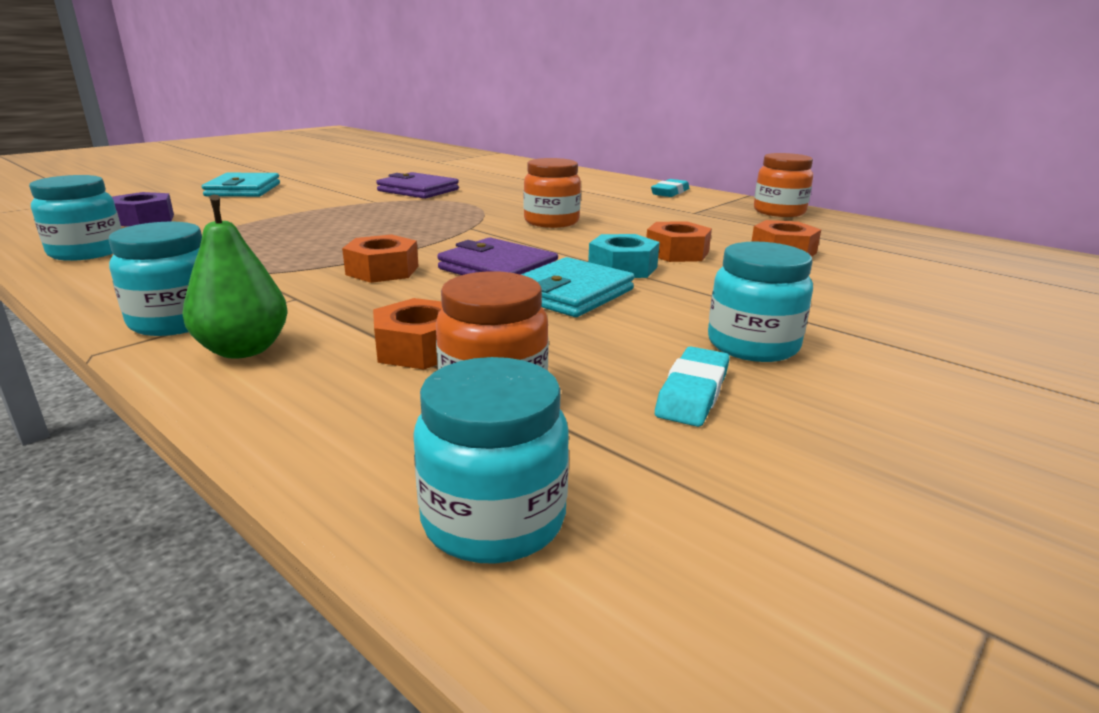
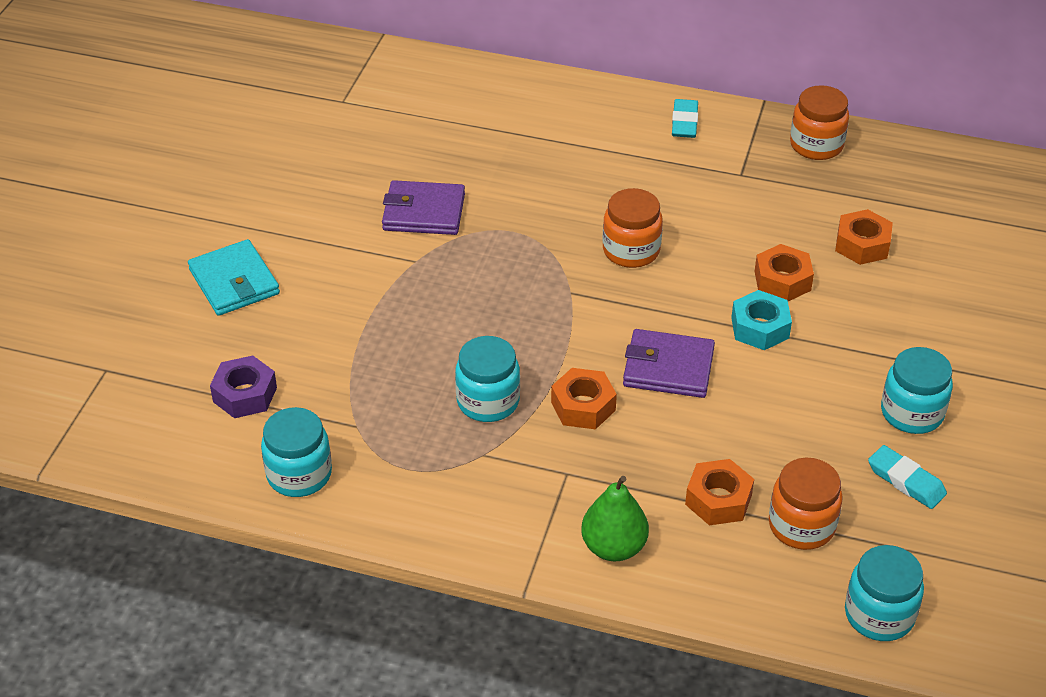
camera: 25 degrees left, 20 degrees up
turquoise jar [109,222,202,336] -> turquoise jar moved to [455,336,520,422]
turquoise wallet [521,257,634,317] -> none
turquoise eraser [655,347,730,427] -> turquoise eraser turned 45 degrees counterclockwise [868,445,947,509]

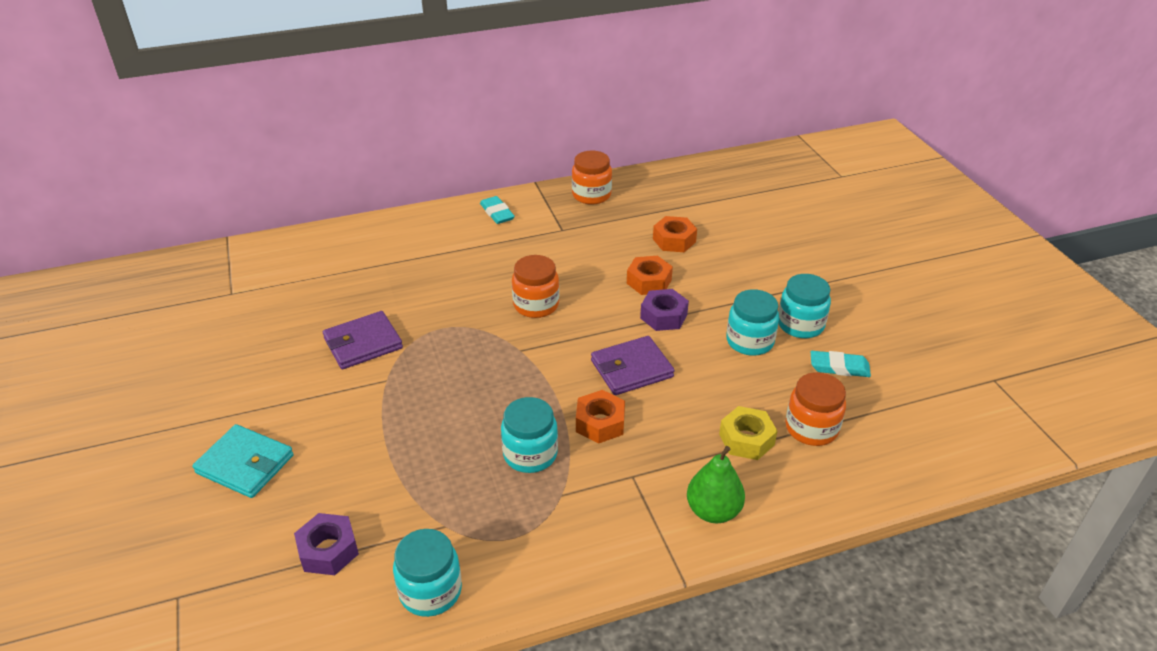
camera: 35 degrees left, 5 degrees down
orange nut [685,459,754,525] -> yellow nut [719,406,778,460]
turquoise nut [731,290,792,350] -> purple nut [640,289,689,331]
turquoise jar [845,545,924,641] -> turquoise jar moved to [726,289,779,356]

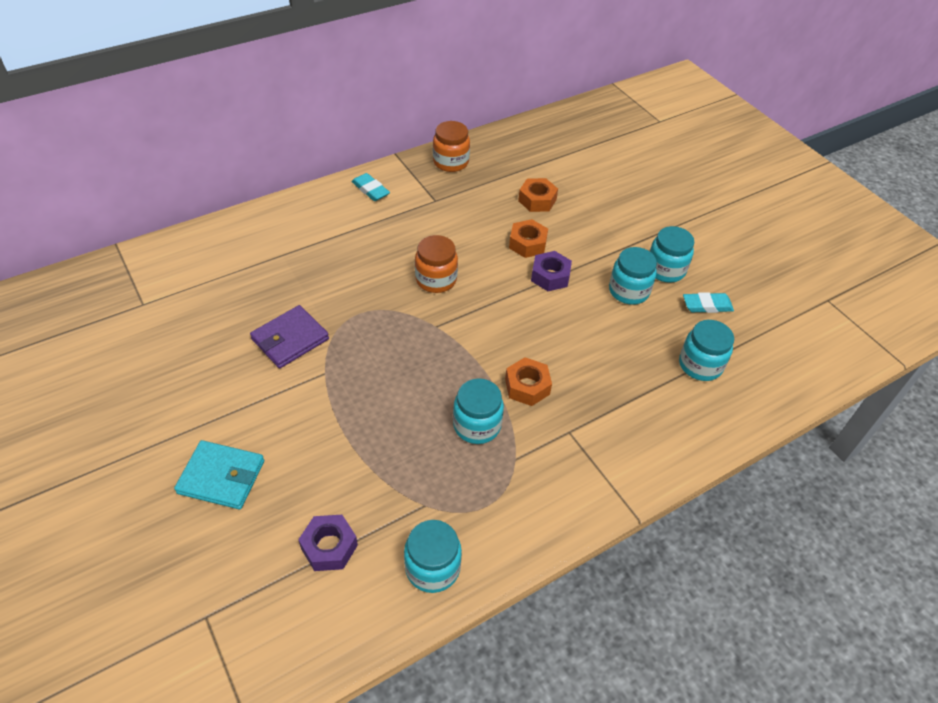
camera: 15 degrees left, 10 degrees up
purple wallet [591,336,675,395] -> none
green pear [687,446,745,523] -> none
yellow nut [719,406,778,460] -> none
orange jar [785,372,846,446] -> turquoise jar [679,320,734,381]

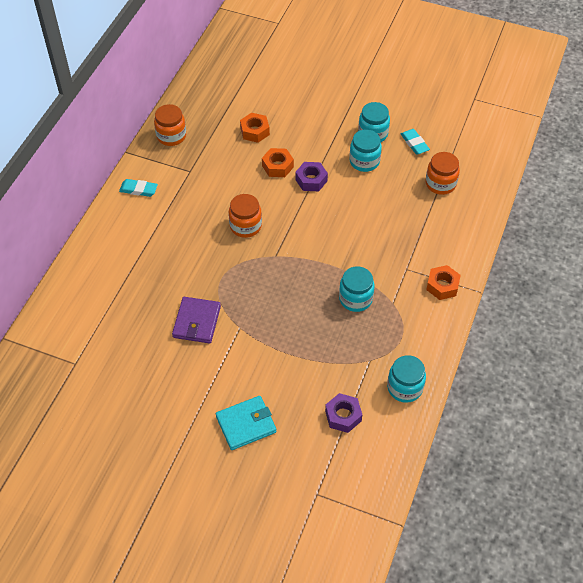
camera: 35 degrees left, 5 degrees up
orange nut [505,357,552,406] -> orange nut moved to [426,265,461,300]
turquoise jar [679,320,734,381] -> orange jar [426,152,460,195]
turquoise eraser [683,292,734,313] -> turquoise eraser turned 75 degrees counterclockwise [401,129,430,155]

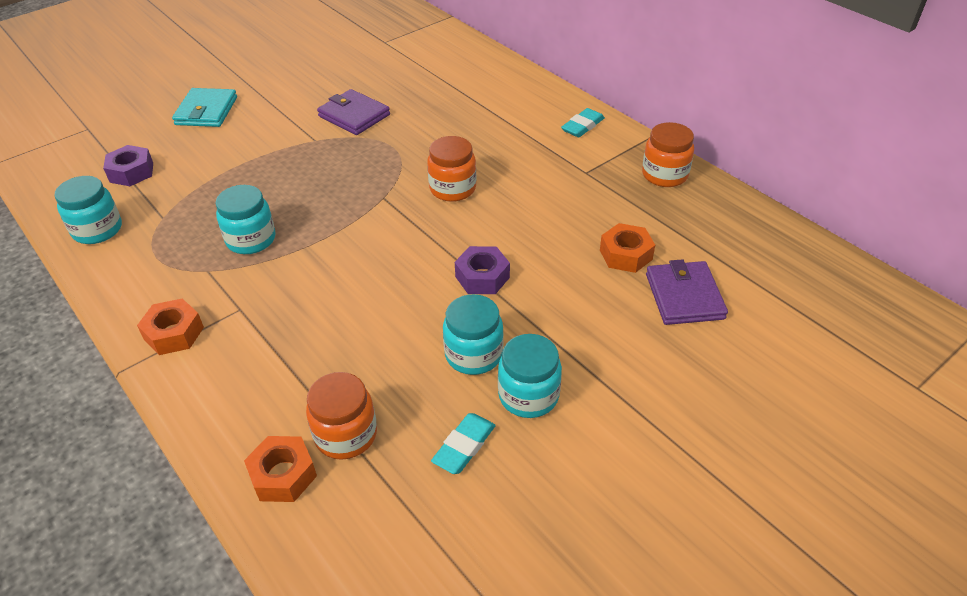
camera: 120 degrees right, 10 degrees down
orange nut [262,148,294,177] -> orange nut moved to [244,436,317,502]
turquoise eraser [401,129,430,155] -> turquoise eraser turned 60 degrees counterclockwise [431,413,496,474]
none -> purple wallet [646,259,728,325]

